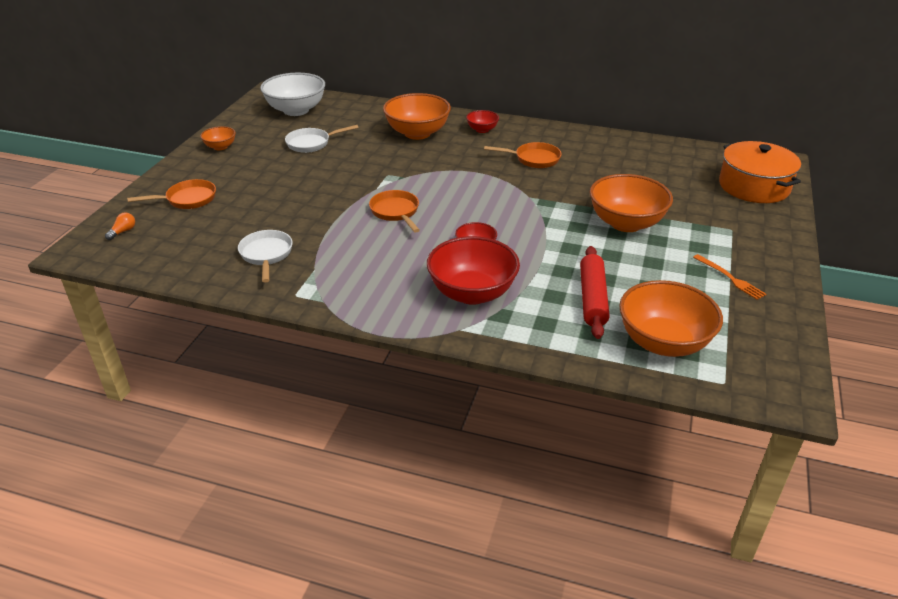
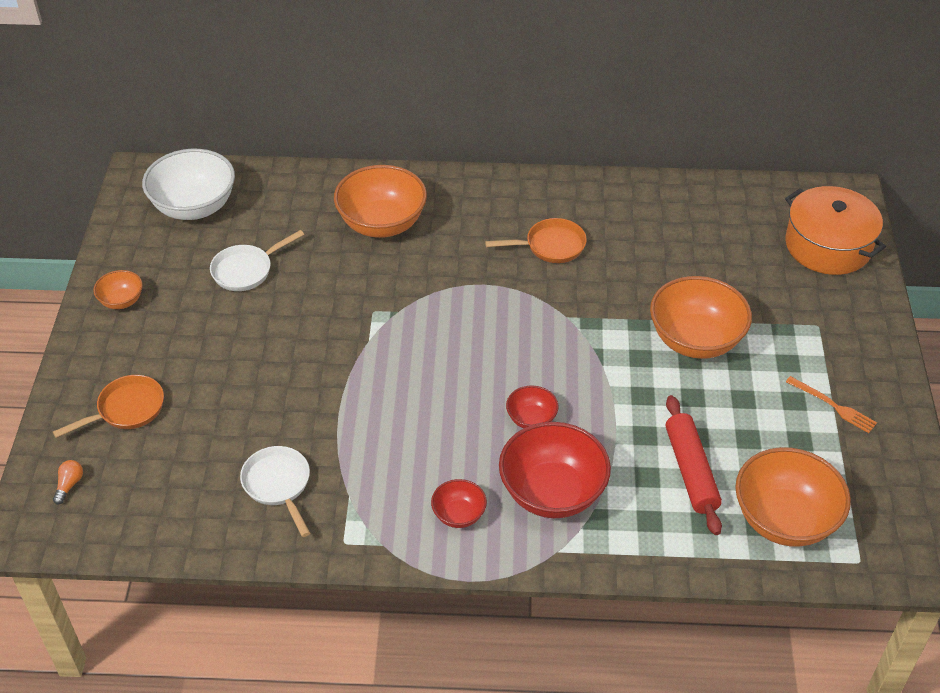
camera: 15 degrees left, 10 degrees up
orange pan [369,190,420,233] -> none
red bowl [466,110,499,133] -> red bowl moved to [431,479,487,528]

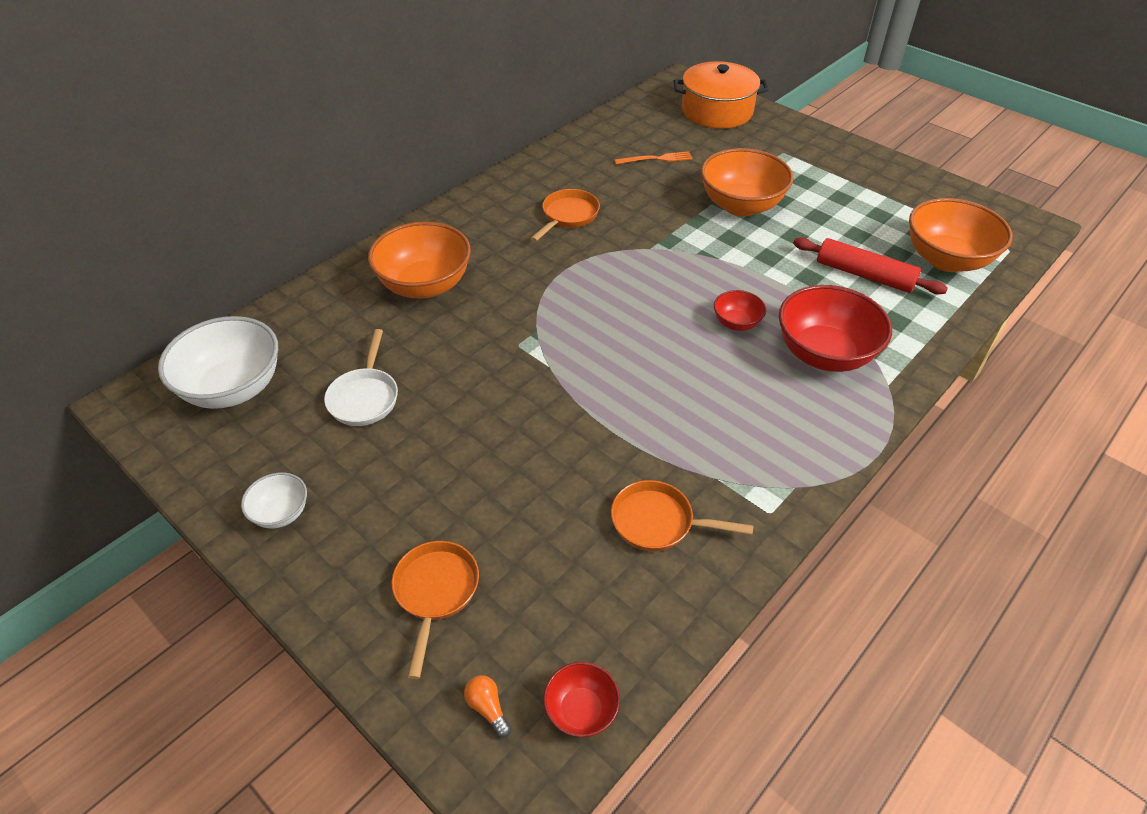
camera: 50 degrees left, 0 degrees up
orange bowl [93,270,143,309] -> white bowl [241,472,307,529]
white pan [240,446,310,537] -> orange pan [611,480,754,552]
red bowl [431,479,487,528] -> red bowl moved to [543,662,620,737]
orange fork [786,376,877,433] -> orange fork moved to [614,151,692,164]

